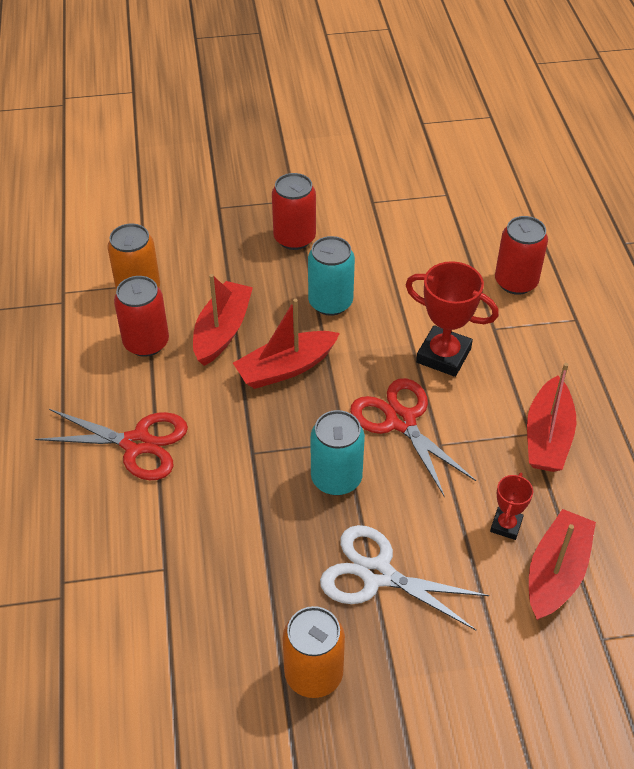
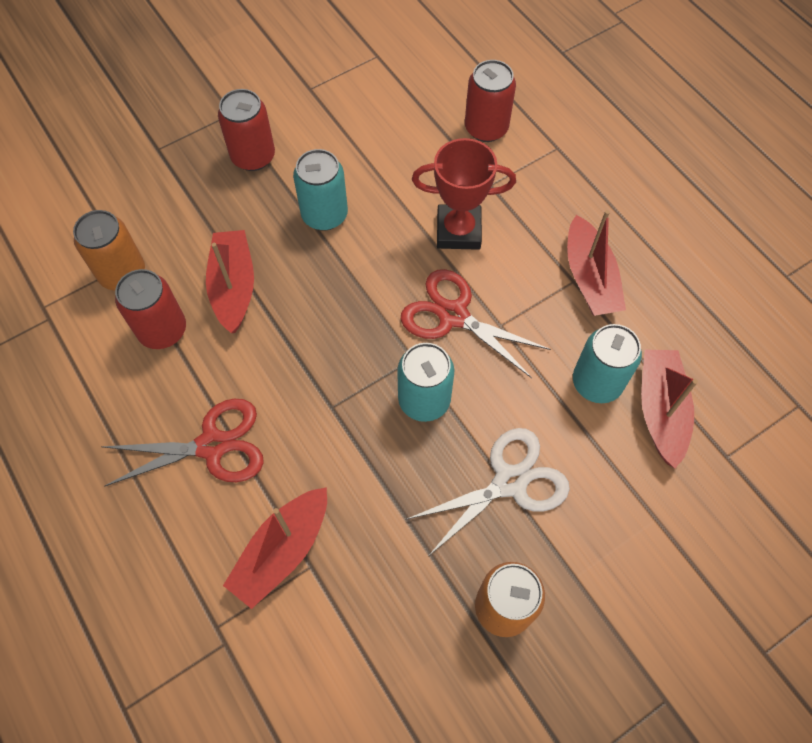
camera: 25 degrees left, 15 degrees up
red boat [233,299,340,389] -> red boat moved to [223,487,327,609]
white scissors [320,525,489,630] -> white scissors turned 150 degrees clockwise [407,428,570,555]
red trophy [490,473,533,540] -> turquoise can [573,324,642,403]

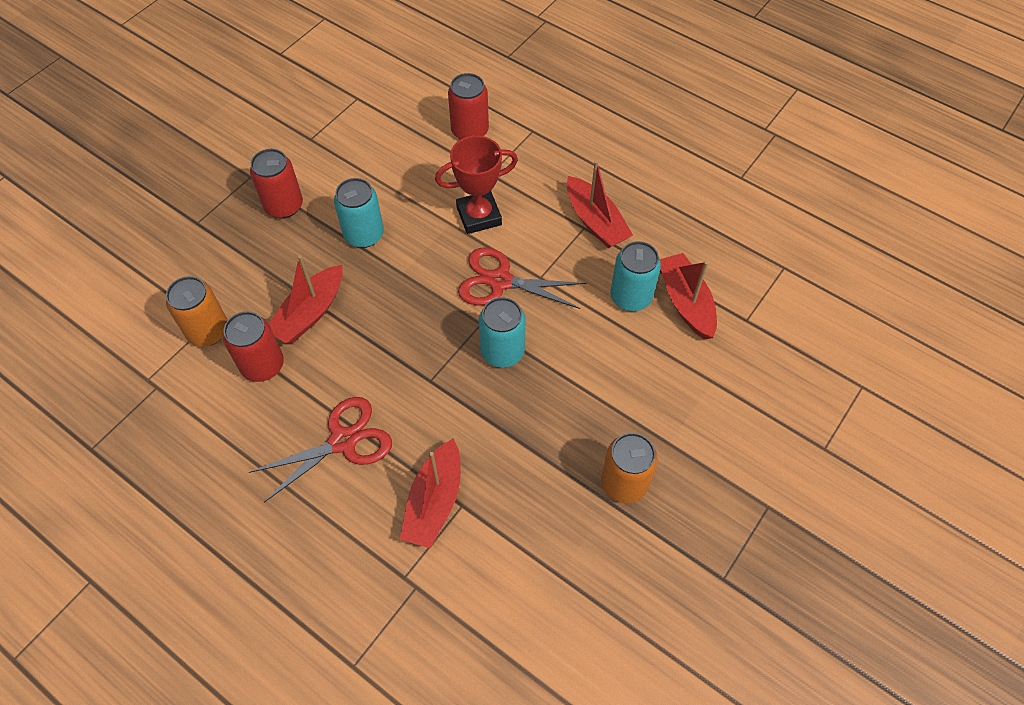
camera: 20 degrees left, 5 degrees down
red boat [206,230,254,333] -> red boat turned 120 degrees counterclockwise [269,255,343,344]
white scissors [407,428,570,555] -> none

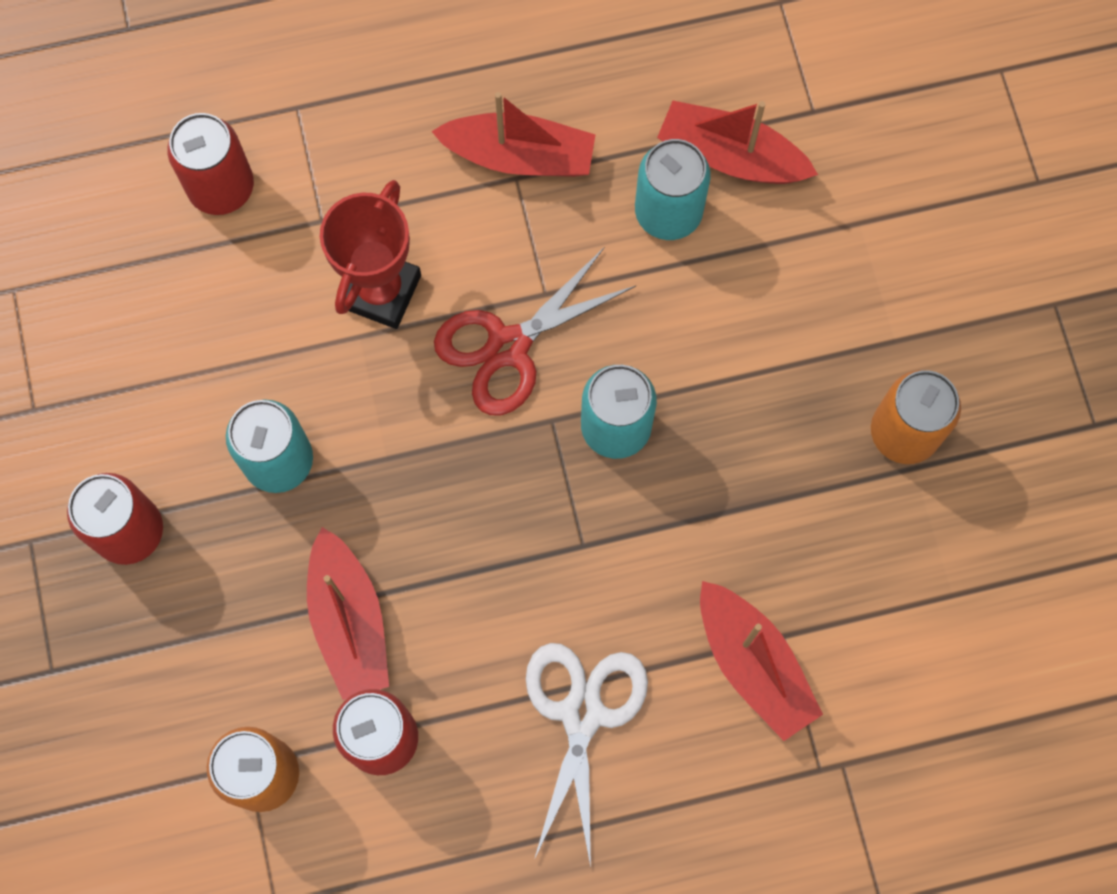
camera: 50 degrees left, 15 degrees up
red scissors [248,397,392,503] -> white scissors [526,643,648,867]

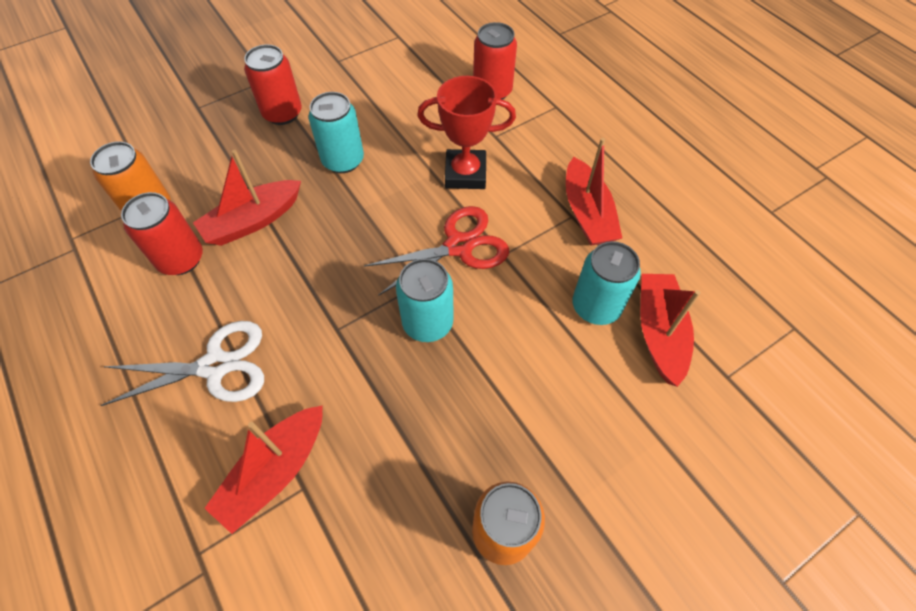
camera: 70 degrees right, 15 degrees down
red scissors [434,248,636,415] -> red scissors turned 120 degrees clockwise [364,206,509,296]

